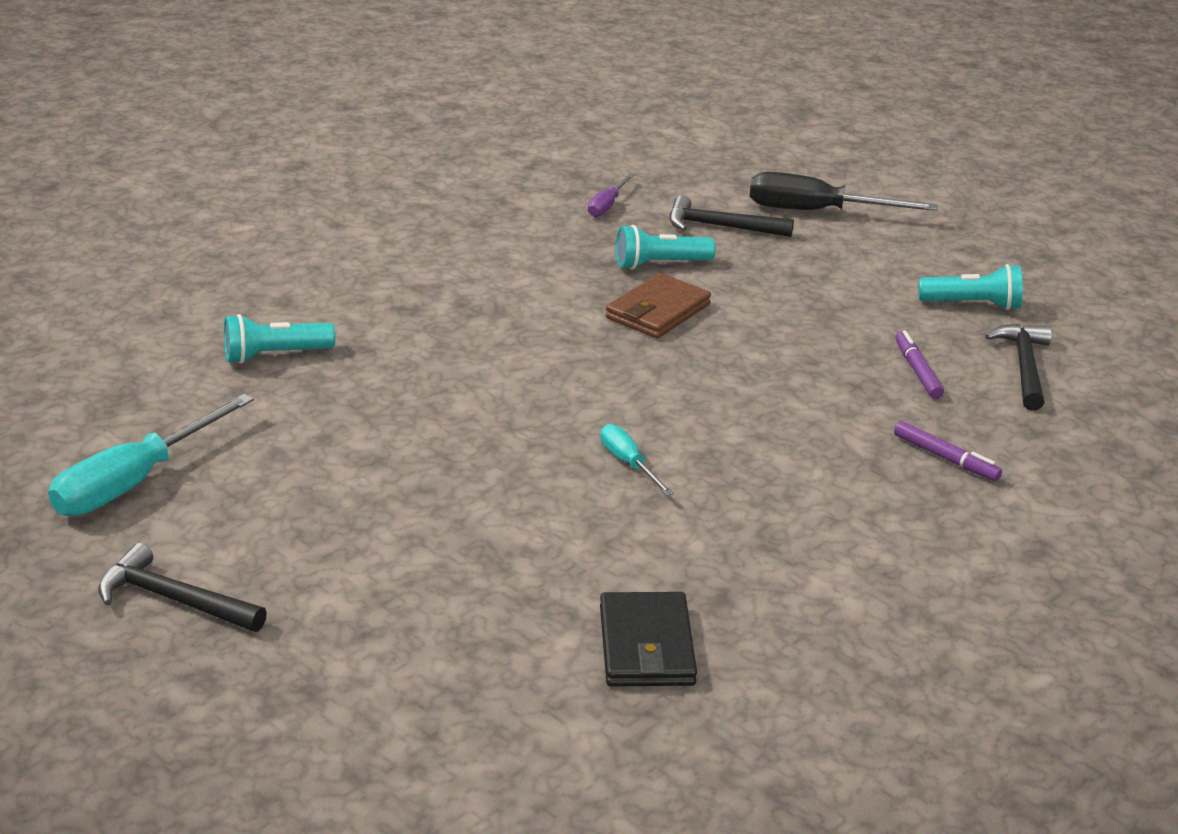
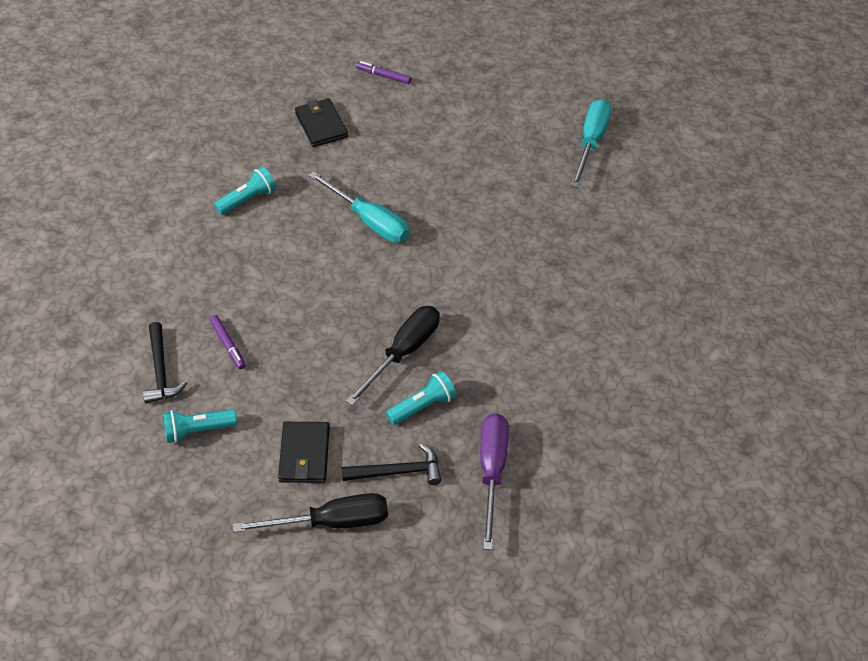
camera: 160 degrees right, 20 degrees up
black hammer [98,543,267,632] -> none
turquoise flashlight [224,314,335,364] -> turquoise flashlight moved to [214,167,276,215]
purple screwdriver [587,173,635,217] -> purple screwdriver [480,413,509,550], size x1.92
turquoise screwdriver [600,424,674,496] -> turquoise screwdriver [308,171,409,242], size x1.92
brown wallet [606,273,711,339] -> black screwdriver [346,306,440,406]
purple marker [894,421,1002,481] -> purple marker moved to [356,61,411,84]
none -> black wallet [278,422,330,483]

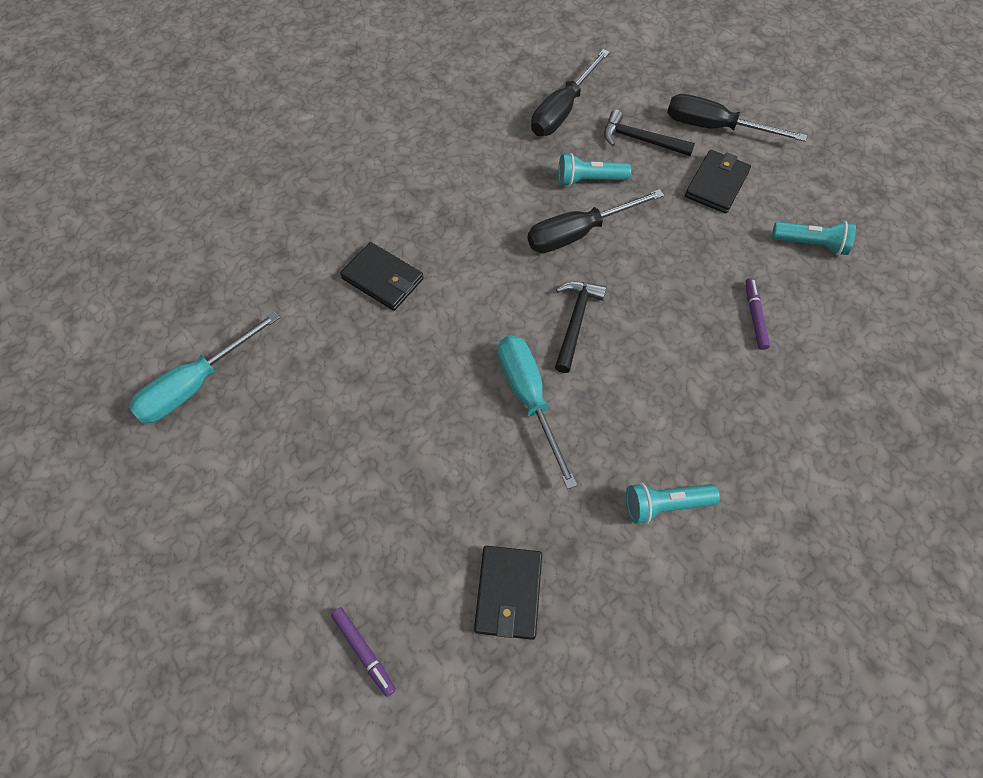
camera: 150 degrees left, 10 degrees up
black hammer [143,322,187,404] -> black hammer moved to [555,281,607,373]
purple screwdriver [480,413,509,550] -> black screwdriver [531,49,610,136]
none -> black wallet [340,242,424,311]

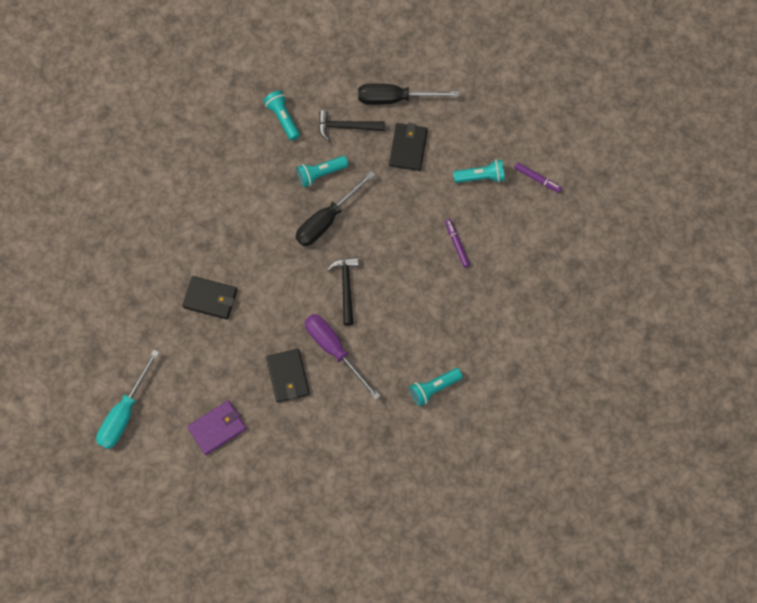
camera: 20 degrees left, 10 degrees up
purple marker [331,607,396,697] -> purple marker moved to [514,162,562,193]
black wallet [474,546,542,640] -> black wallet moved to [266,349,310,403]
turquoise screwdriver [498,336,577,489] -> purple screwdriver [305,314,381,400]
black screwdriver [531,49,610,136] -> turquoise flashlight [263,90,300,141]
none -> purple wallet [187,401,246,455]

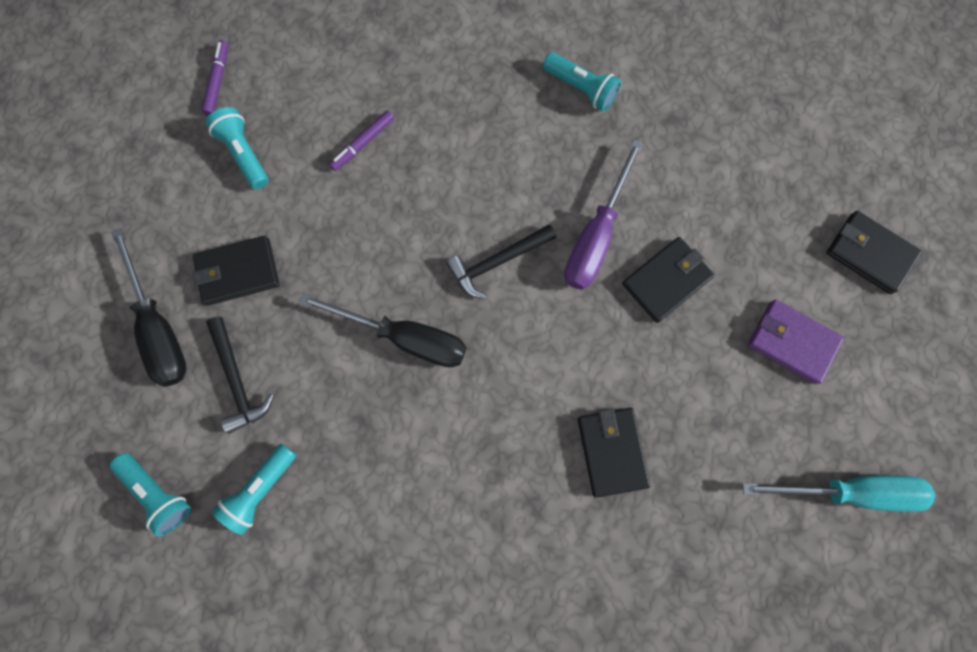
camera: 115 degrees left, 5 degrees up
turquoise flashlight [297,156,348,187] -> turquoise flashlight moved to [110,453,191,536]
none -> black wallet [826,211,922,294]

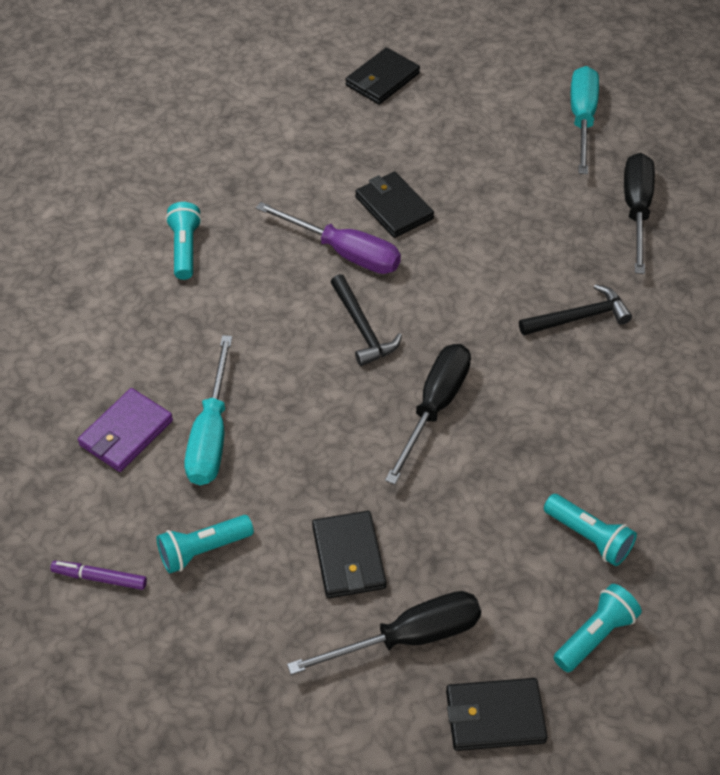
camera: 85 degrees left, 25 degrees down
black hammer [206,317,274,434] -> black hammer moved to [519,284,632,335]
purple marker [329,110,394,171] -> turquoise screwdriver [184,335,232,485]
turquoise flashlight [543,52,621,112] -> turquoise flashlight turned 45 degrees counterclockwise [166,202,202,280]
black wallet [578,407,650,498] -> black wallet moved to [446,678,548,751]
purple wallet [748,299,844,384] -> purple wallet moved to [78,388,173,472]
none -> black screwdriver [624,153,655,274]

